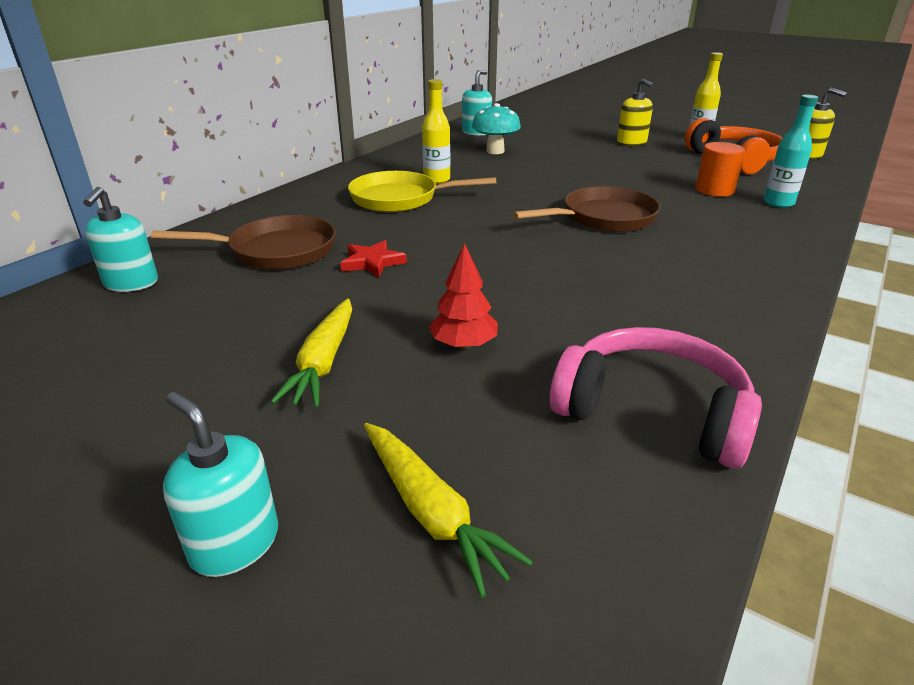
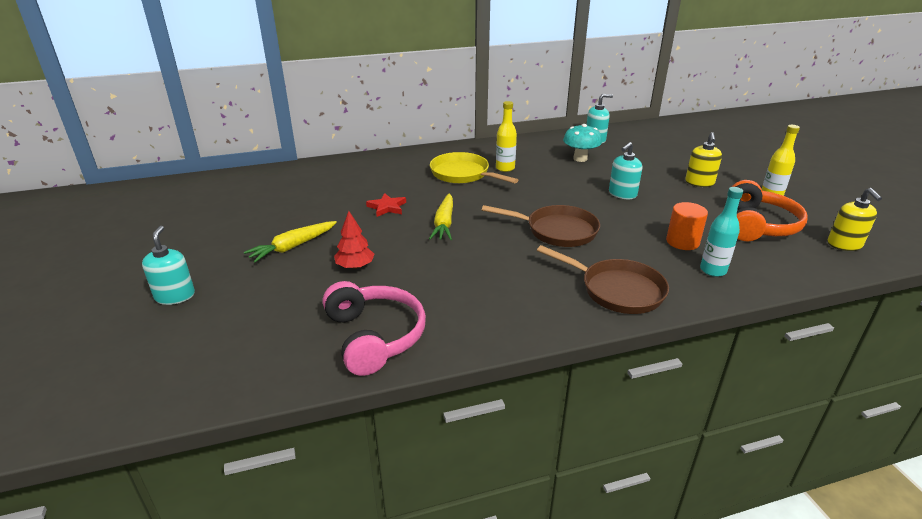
camera: 40 degrees right, 0 degrees up
turquoise soap dispenser [83,187,158,292] -> turquoise soap dispenser moved to [609,142,642,199]
brown pan [151,215,336,270] -> brown pan moved to [537,245,669,314]
yellow carrot [364,423,533,597] -> yellow carrot moved to [429,194,453,240]

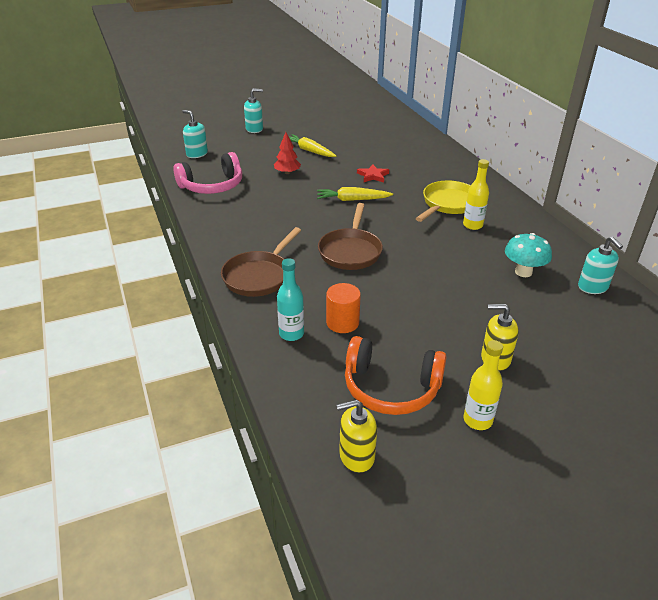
camera: 85 degrees right, 5 degrees up
turquoise soap dispenser [609,142,642,199] -> turquoise soap dispenser moved to [182,110,208,158]

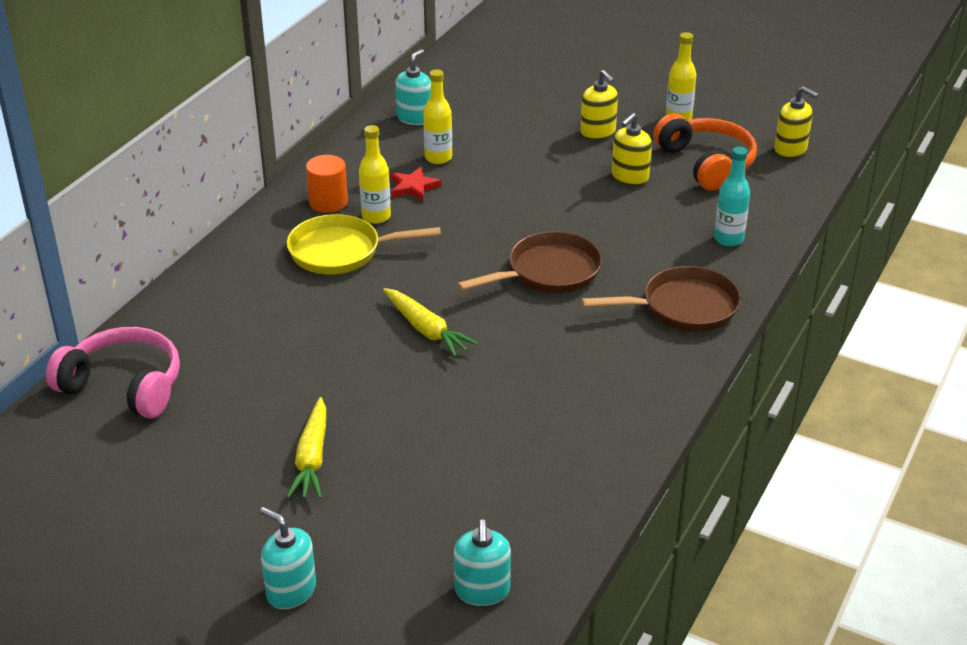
camera: 130 degrees left, 0 degrees up
pink headphones [173,152,242,194] -> pink headphones moved to [46,327,180,418]
red tree [274,132,301,174] -> none
orange cylinder [326,283,361,333] -> orange cylinder moved to [306,155,348,213]
red star [357,164,389,183] -> red star moved to [391,167,441,201]
turquoise mushroom [505,233,552,277] -> yellow bottle [423,69,452,164]
none -> yellow soap dispenser [612,113,652,186]

